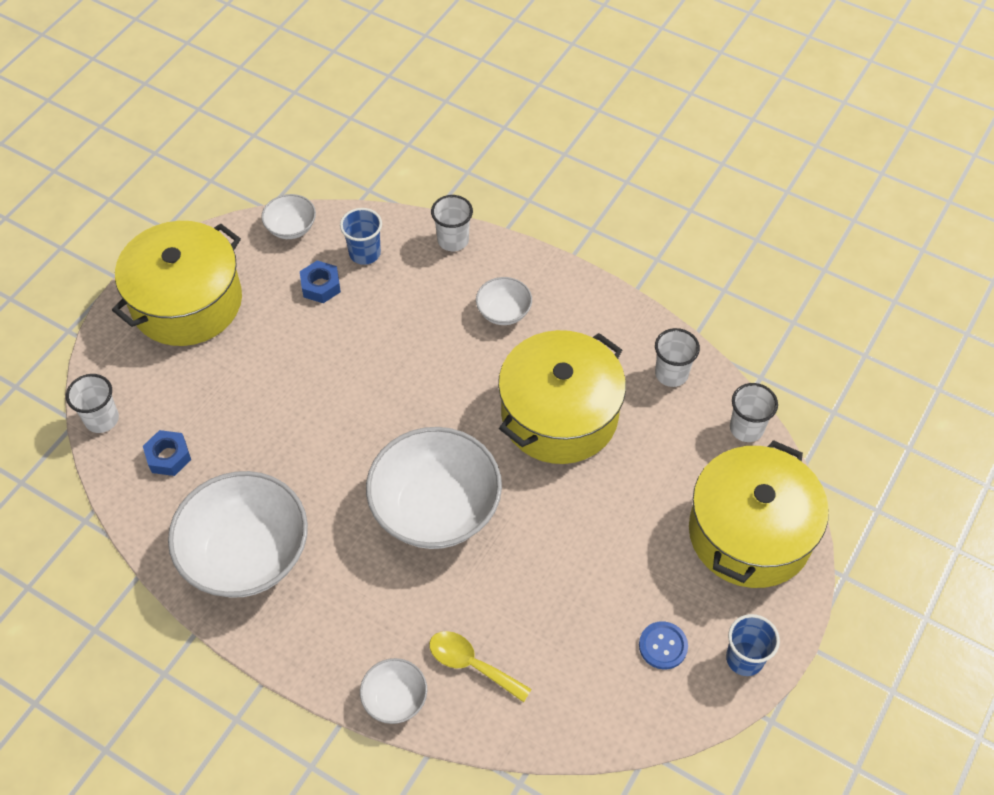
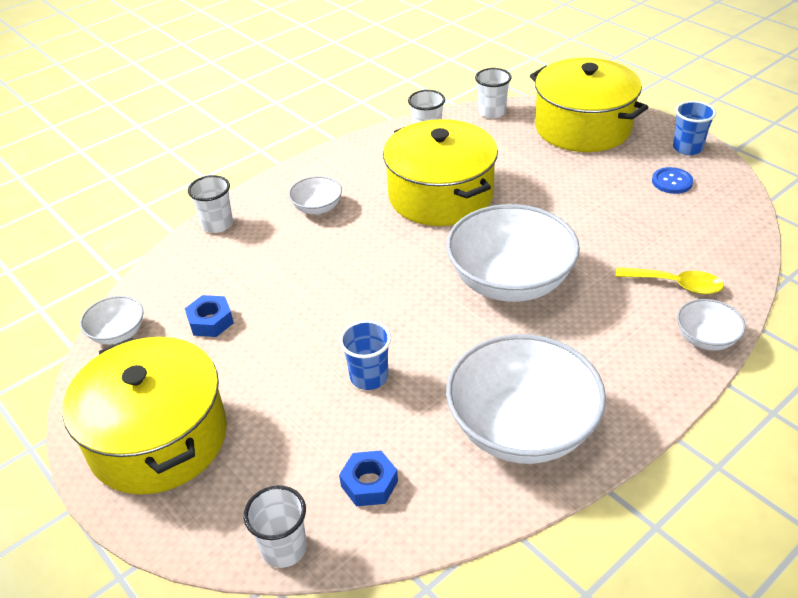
camera: 70 degrees left, 15 degrees down
blue cup [340,208,382,265] -> blue cup moved to [339,320,391,390]
yellow spoon [429,631,532,702] -> yellow spoon turned 120 degrees counterclockwise [615,267,724,294]

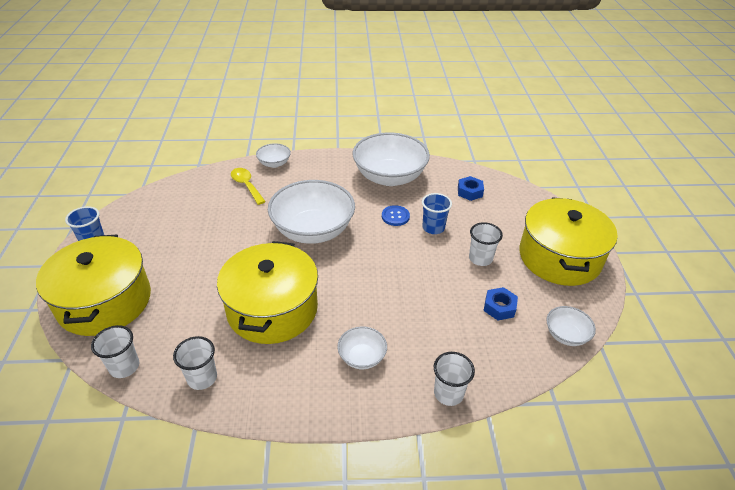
camera: 145 degrees left, 0 degrees up
white cup [244,485,307,568] -> white cup moved to [469,222,503,266]
blue button [652,167,693,194] -> blue button moved to [382,205,410,226]

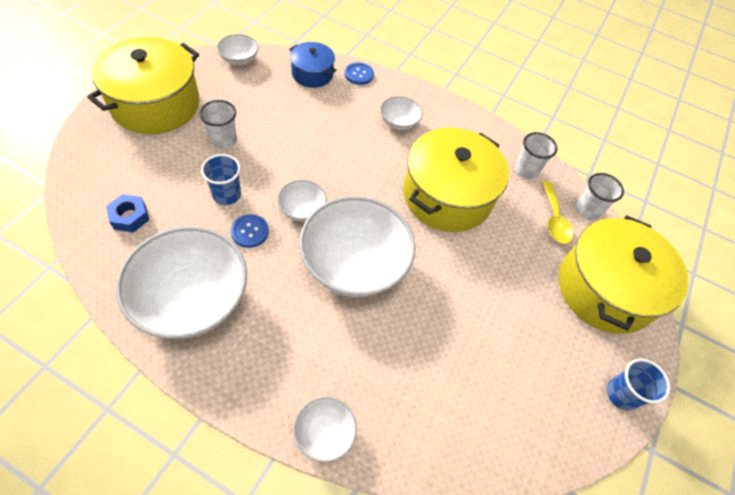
camera: 155 degrees left, 15 degrees up
yellow spoon [231,168,266,205] -> yellow spoon moved to [542,181,573,244]
white cup [434,352,475,406] -> blue button [345,62,374,85]
blue nut [484,287,518,320] -> none
none -> white bowl [277,180,327,222]
none -> blue pot [289,42,336,88]

